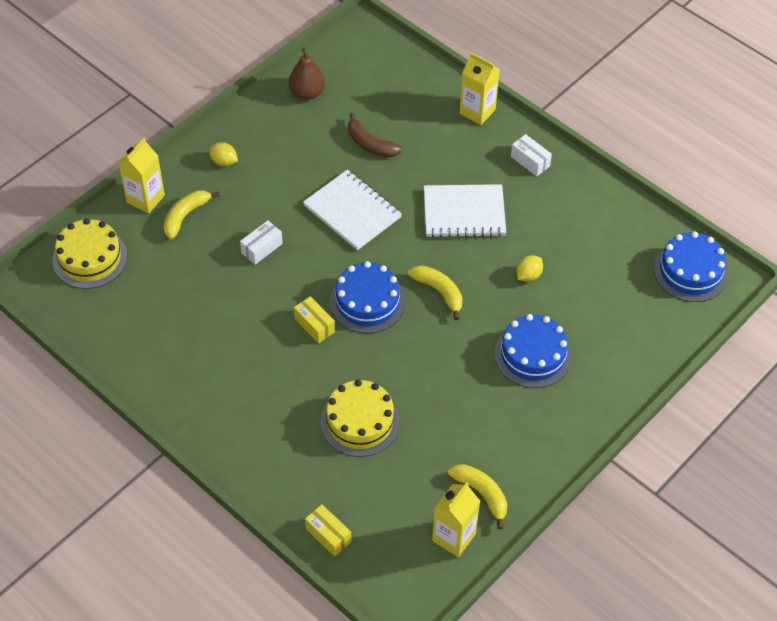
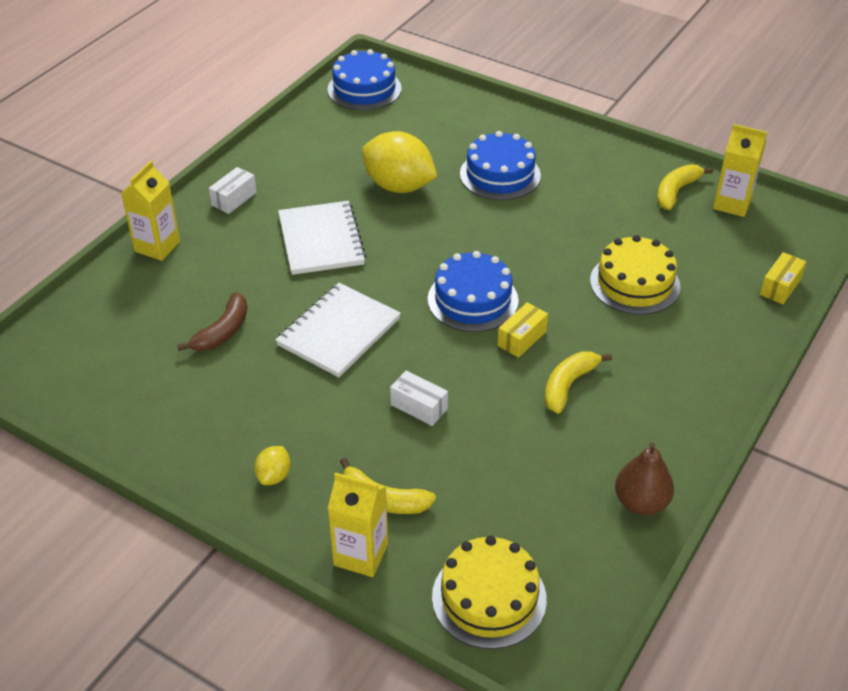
camera: 100 degrees left, 10 degrees down
brown pear [288,48,325,100] -> brown pear moved to [615,442,674,515]
yellow banana [408,265,463,320] -> yellow banana moved to [545,351,612,414]
yellow lemon [516,255,543,282] -> yellow lemon [362,131,437,193], size x2.19

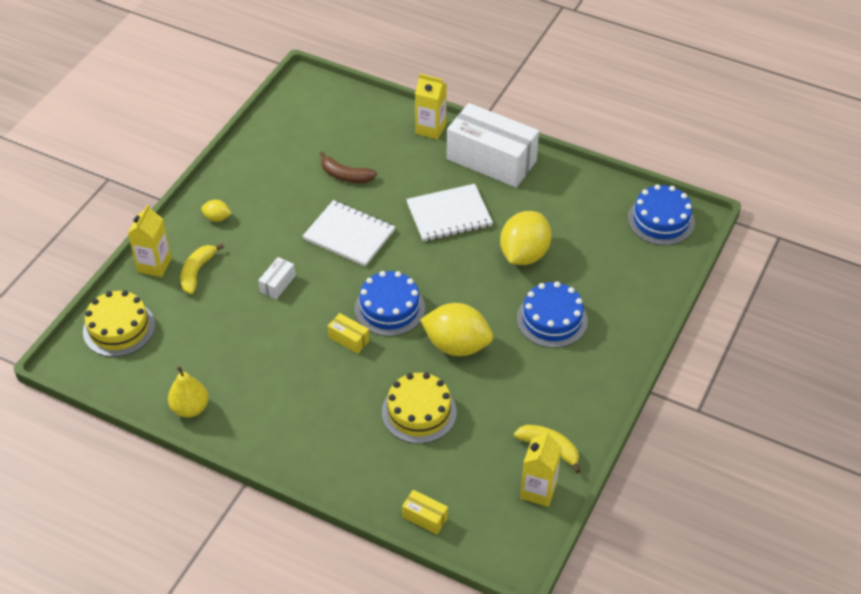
camera: 85 degrees right, 5 degrees up
white box [209,167,257,214] -> white box [447,103,539,187], size x2.43
yellow banana [545,351,612,414] -> none
brown pear [615,442,674,515] -> yellow pear [168,366,209,418]
none -> yellow lemon [420,303,493,356]

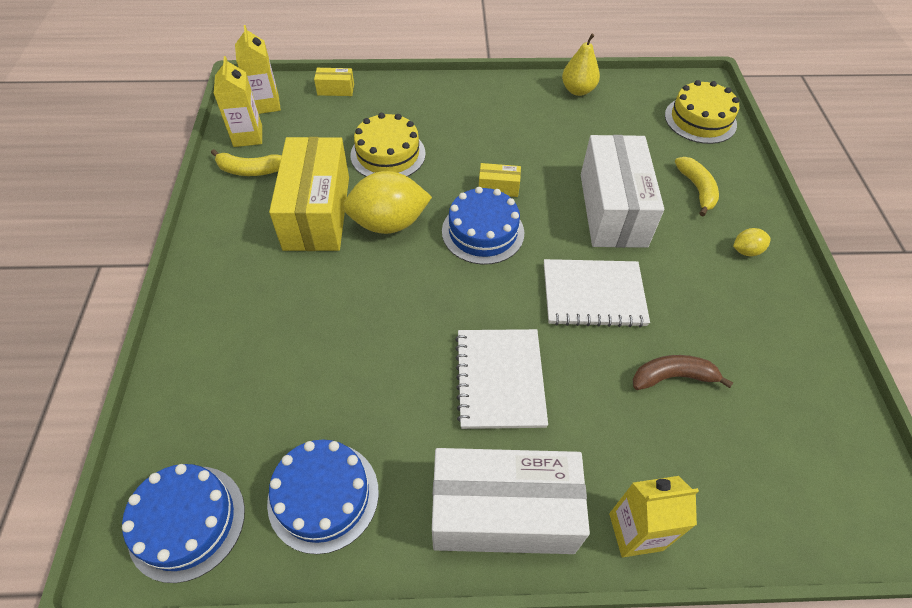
camera: 150 degrees right, 5 degrees up
yellow carton [128,204,172,277] -> yellow carton moved to [235,25,281,114]
white box [258,257,295,299] -> white box [581,135,664,248], size x2.43
white notebook [406,184,493,242] -> white notebook turned 45 degrees counterclockwise [455,329,548,429]
yellow lemon [500,211,552,265] -> none
blue cake [517,282,588,348] -> blue cake moved to [267,439,379,554]
none -> yellow box [269,137,349,251]

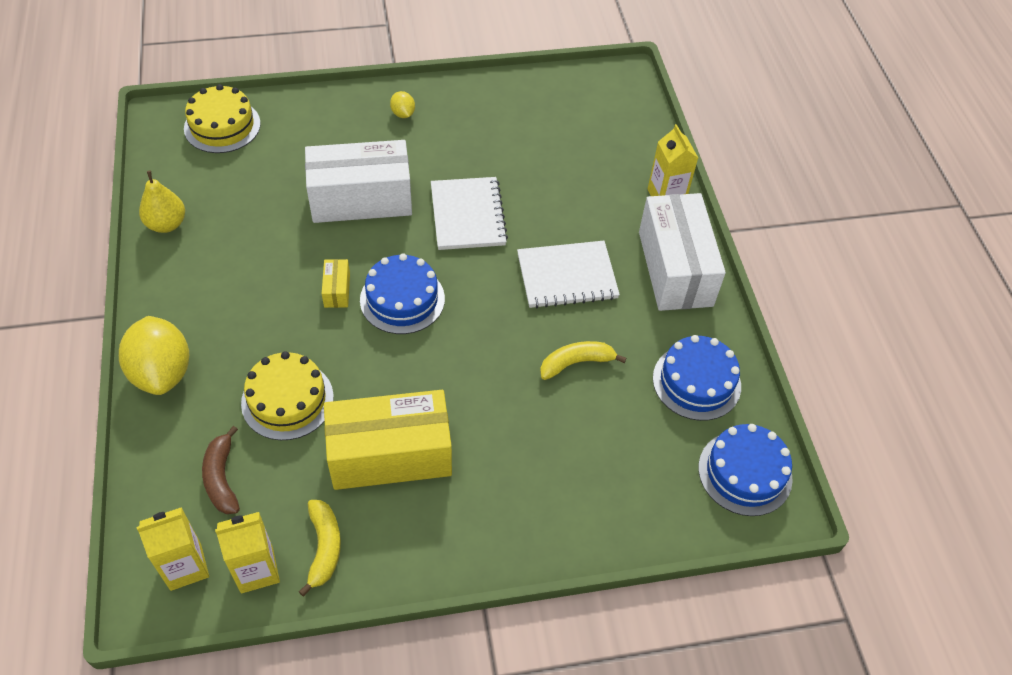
camera: 100 degrees left, 0 degrees up
yellow box [314,68,354,96] -> none
yellow lemon [343,171,432,234] -> yellow lemon moved to [119,316,189,395]
brown banana [633,355,733,390] -> brown banana moved to [202,426,240,514]
yellow banana [675,157,719,216] -> yellow banana moved to [540,341,626,380]

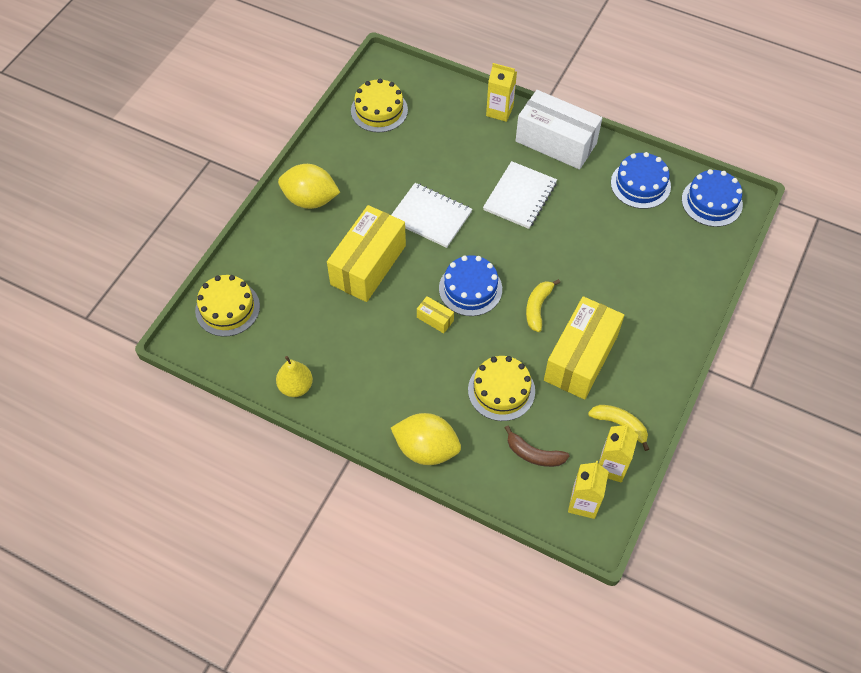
camera: 50 degrees left, 5 degrees up
white box [305,140,412,223] -> yellow box [327,205,406,302]
yellow lemon [390,91,415,118] -> yellow lemon [278,164,340,209], size x2.19
yellow banana [540,341,626,380] -> yellow banana moved to [526,279,560,332]
none -> yellow cake [351,79,408,132]

